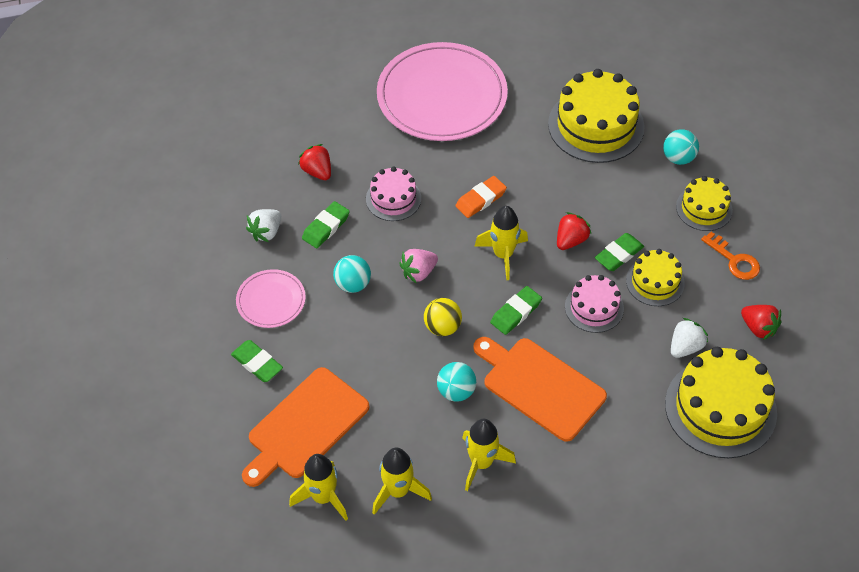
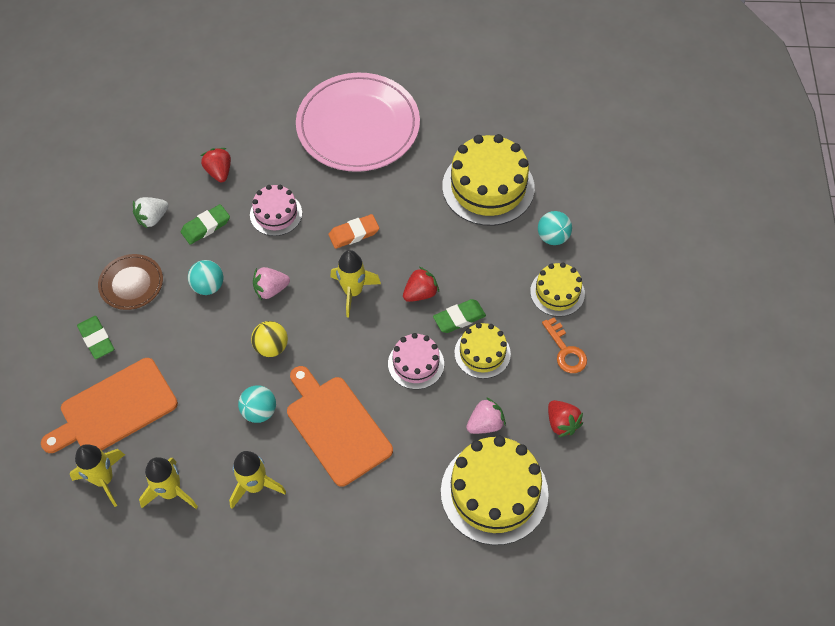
camera: 15 degrees right, 5 degrees up
pink plate [236,269,306,328] -> brown plate [98,254,163,310]
green eraser [490,286,542,335] -> none
white strawberry [671,318,708,358] -> pink strawberry [466,397,506,434]

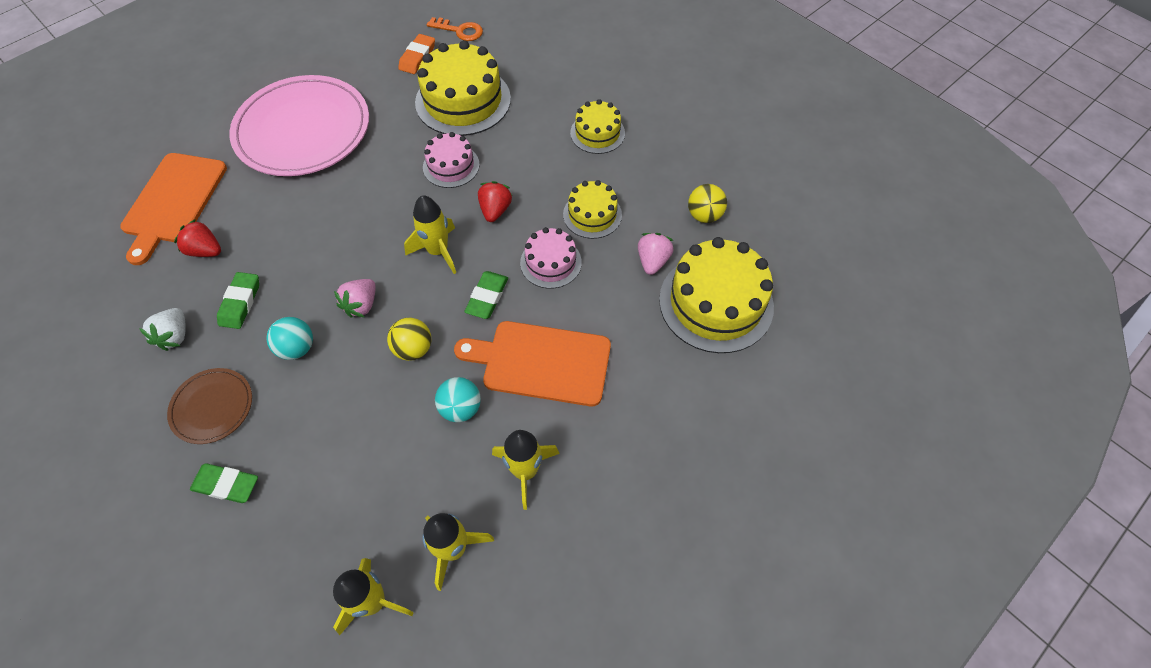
camera: 45 degrees left, 0 degrees up
orange cutting board [41,358,178,453] -> orange cutting board moved to [120,153,227,265]
pink cake [250,185,302,236] -> pink cake moved to [423,132,480,188]
orange eraser [328,214,379,249] -> orange eraser moved to [398,34,435,74]
green eraser [433,299,486,333] -> green eraser moved to [464,271,508,319]
turquoise ball [538,211,572,245] -> none
orange key [542,317,587,373] -> orange key moved to [427,17,483,41]
red strawberry [548,400,583,437] -> yellow ball [688,184,727,223]

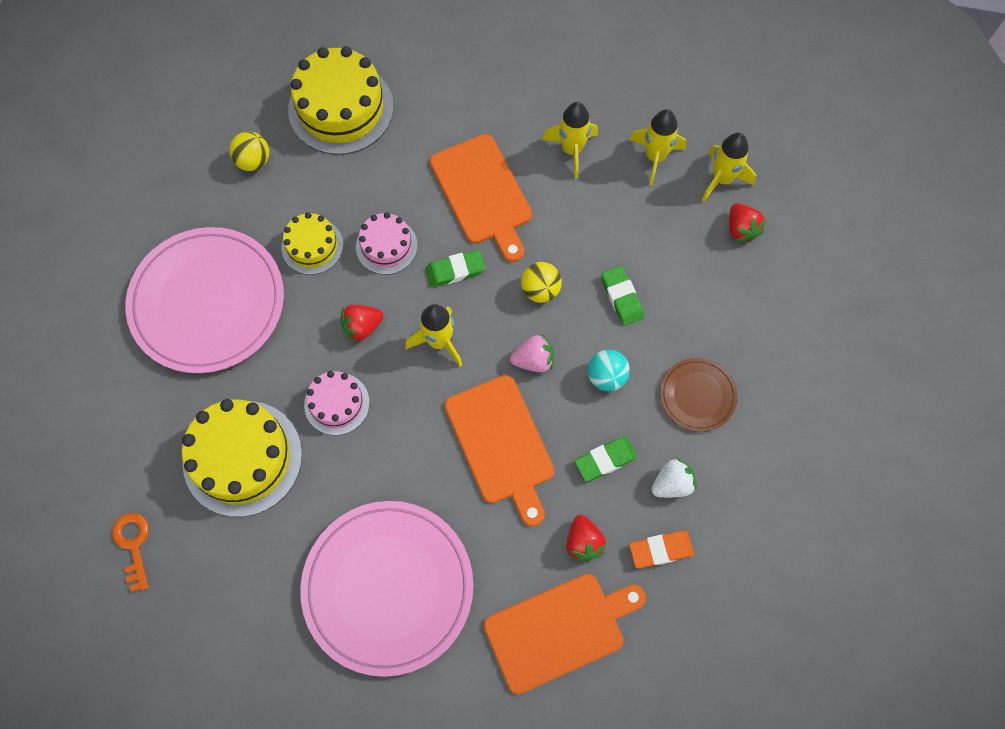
camera: 125 degrees left, 10 degrees up
green eraser [190,463,258,503] -> green eraser moved to [601,266,644,326]
orange eraser [398,34,435,74] -> orange eraser moved to [629,531,694,568]
turquoise ball [435,377,481,422] -> none
yellow cake [570,99,625,154] -> pink plate [125,227,284,373]
pink strawberry [638,233,674,275] -> none
none -> orange cutting board [445,375,554,527]
none -> red strawberry [729,203,767,243]

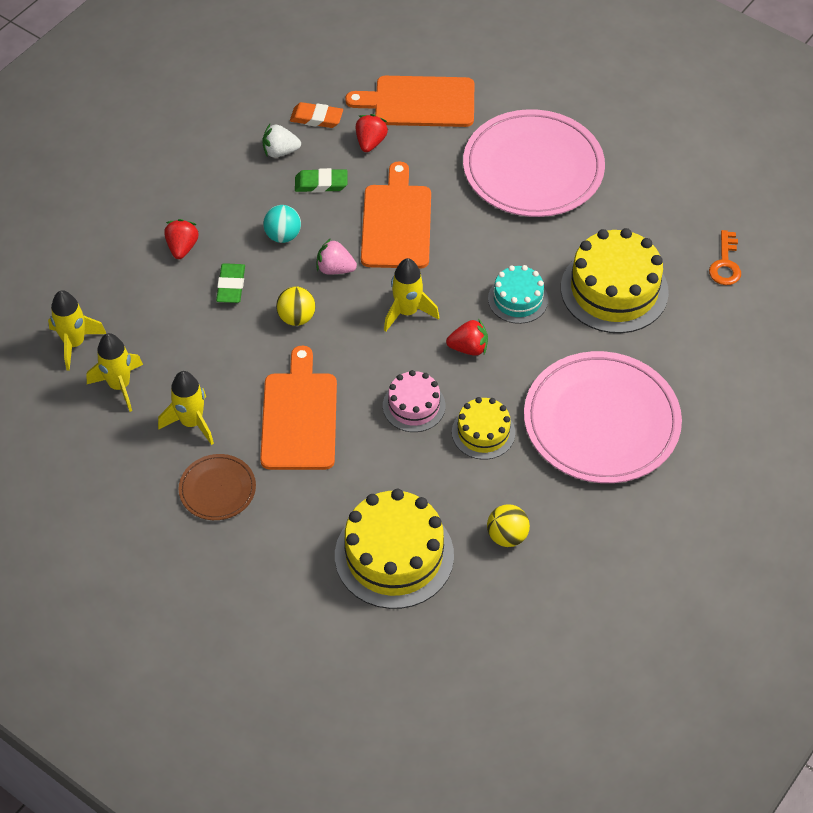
camera: 155 degrees left, 15 degrees down
pink cake [304,371,370,435] -> turquoise cake [488,265,548,324]
green eraser [425,250,485,288] -> none
brown plate [660,358,738,432] -> brown plate moved to [178,454,256,520]
red strawberry [729,203,767,243] -> red strawberry moved to [164,219,199,259]

